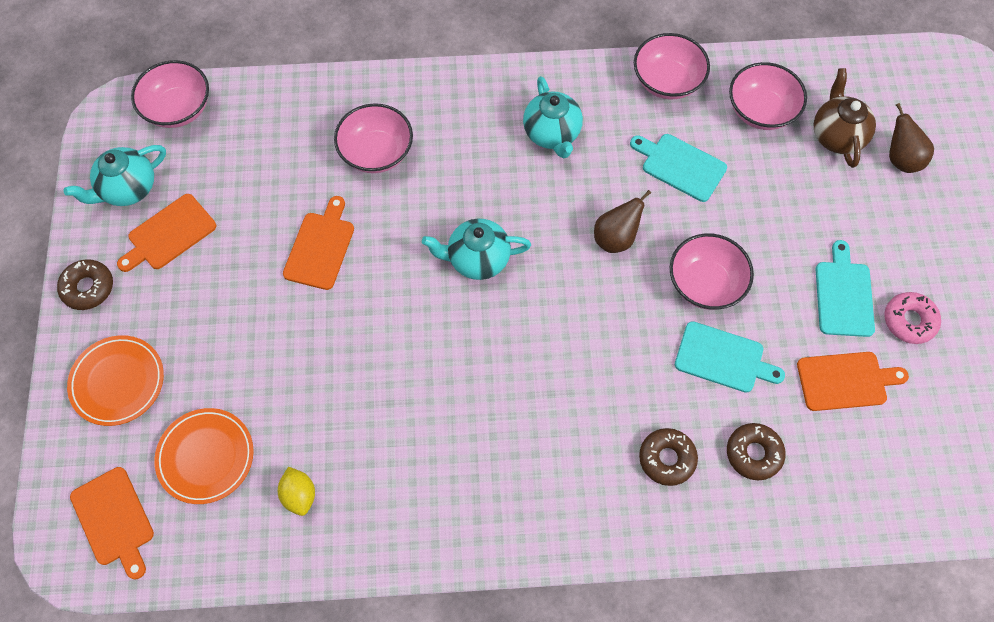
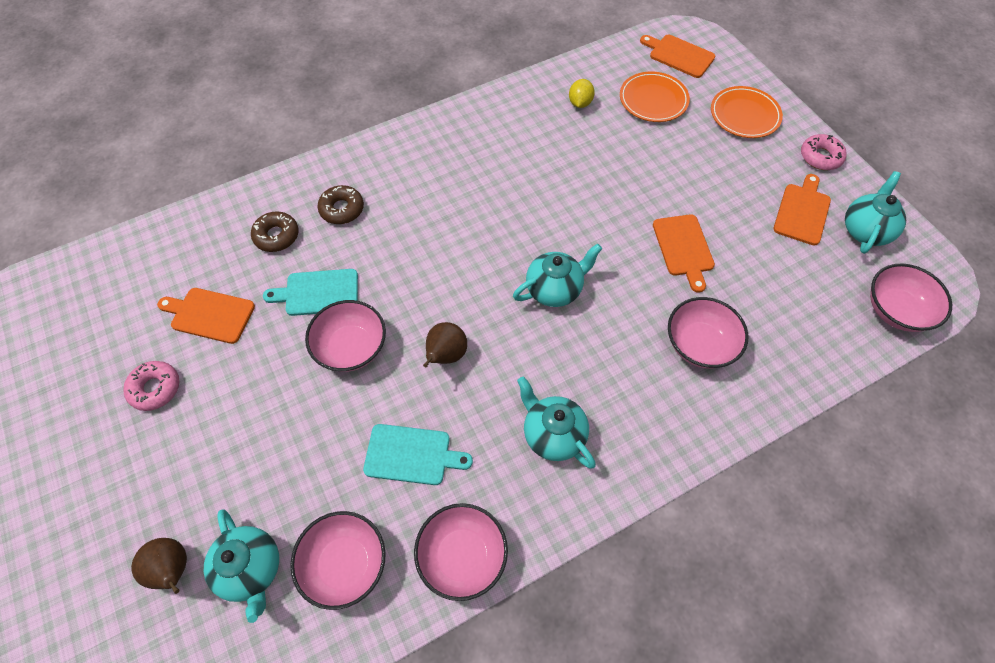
camera: 155 degrees right, 5 degrees down
brown donut [57,259,113,310] -> pink donut [801,134,847,170]
yellow lemon [278,467,315,516] -> yellow lemon turned 60 degrees clockwise [569,79,595,108]
orange cutting board [797,352,909,411] -> orange cutting board turned 45 degrees clockwise [157,288,255,344]
brown teapot [814,68,876,168] -> turquoise teapot [204,509,279,623]
turquoise cutting board [816,240,875,337] -> none

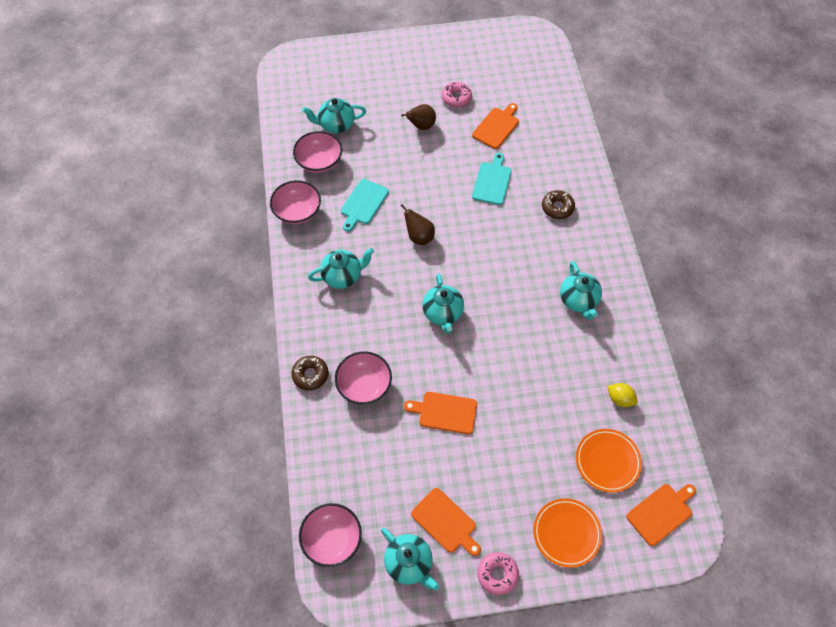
camera: 110 degrees right, 0 degrees up
brown pear [131,538,187,594] -> brown pear moved to [401,104,436,130]
brown donut [251,211,299,252] -> brown donut moved to [291,356,328,390]
pink bowl [305,300,386,372] -> none
none -> turquoise teapot [560,261,602,320]

